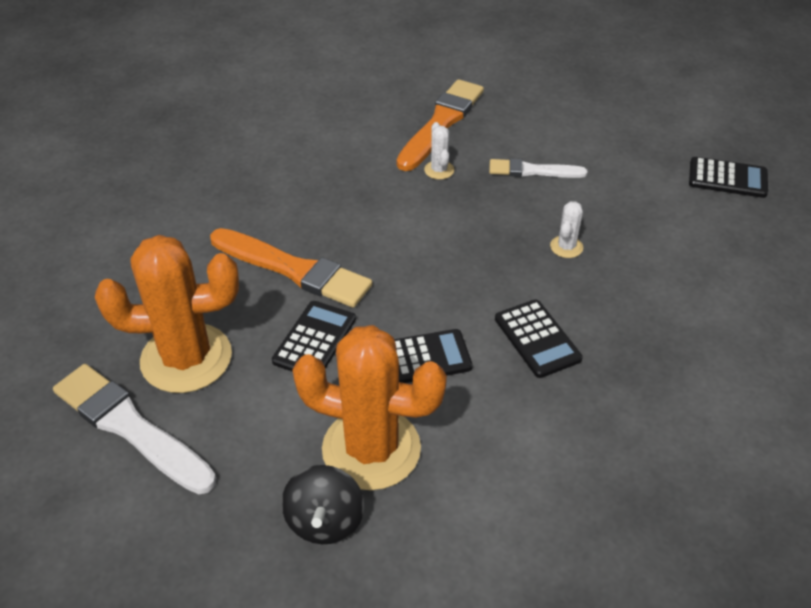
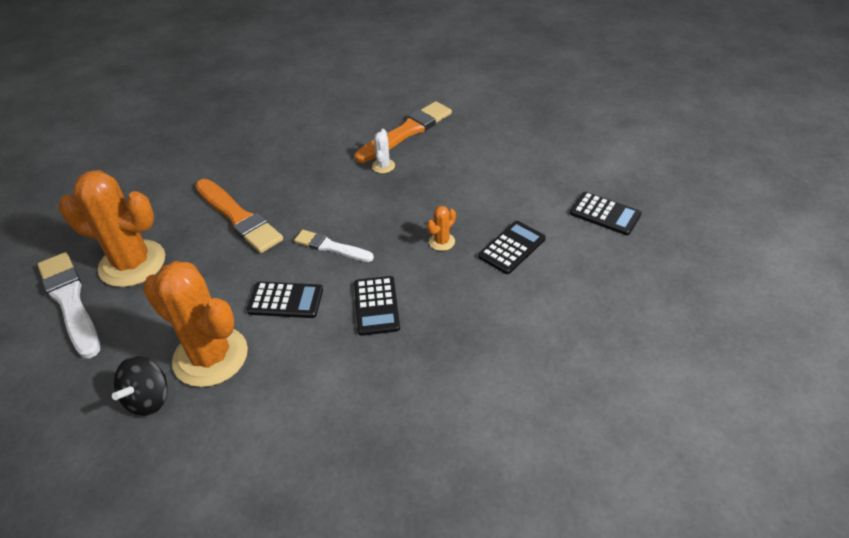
camera: 20 degrees right, 0 degrees up
black calculator [272,301,356,372] -> black calculator moved to [478,221,546,274]
white brush [489,158,587,178] -> white brush moved to [294,230,374,262]
white cactus [550,201,583,258] -> orange cactus [427,206,456,251]

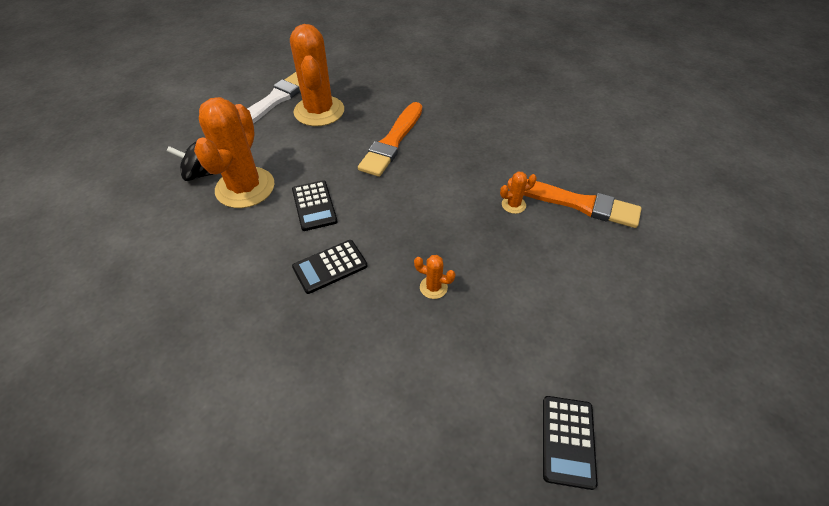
camera: 65 degrees right, 5 degrees up
white brush [294,230,374,262] -> none
white cactus [372,129,395,173] -> orange cactus [500,172,537,214]
black calculator [478,221,546,274] -> none

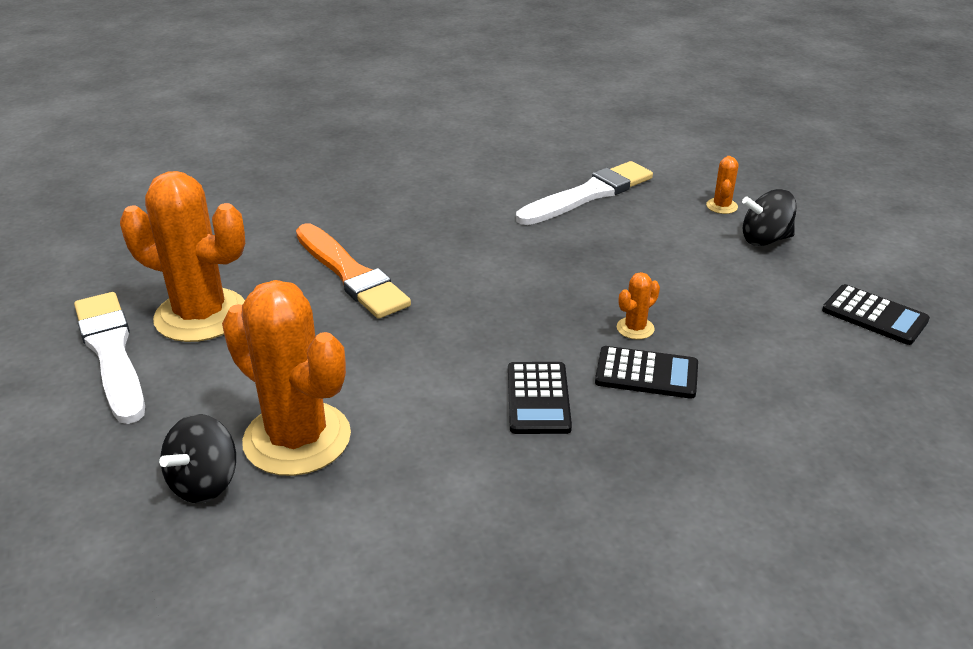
camera: 60 degrees left, 15 degrees down
black calculator [292,180,338,231] -> black calculator moved to [595,346,698,399]
orange cactus [500,172,537,214] -> orange cactus moved to [706,156,739,214]
orange brush [507,178,642,228] -> white brush [516,161,653,225]
none -> black spinning top [742,189,797,246]

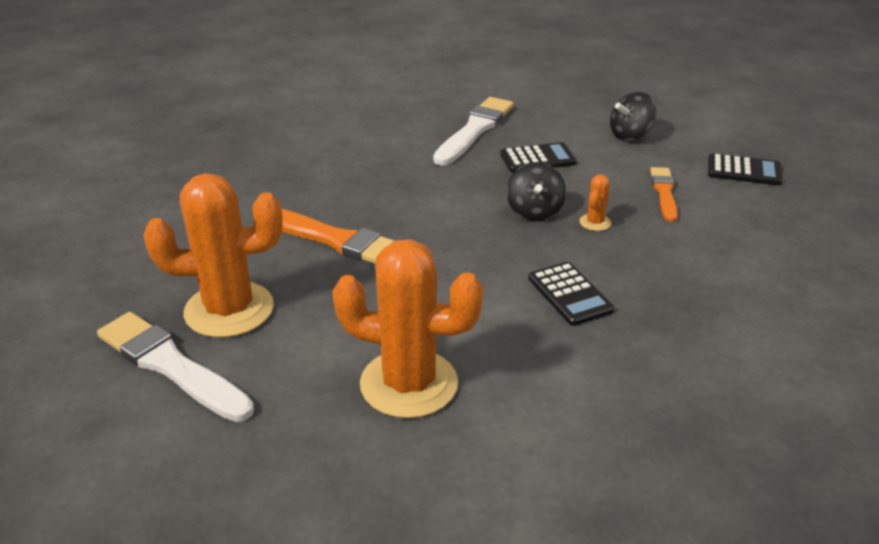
camera: 25 degrees left, 0 degrees up
black spinning top [159,414,236,503] -> black spinning top moved to [507,162,566,221]
black calculator [595,346,698,399] -> black calculator moved to [500,142,577,172]
orange cactus [706,156,739,214] -> none
none -> orange brush [650,167,678,222]

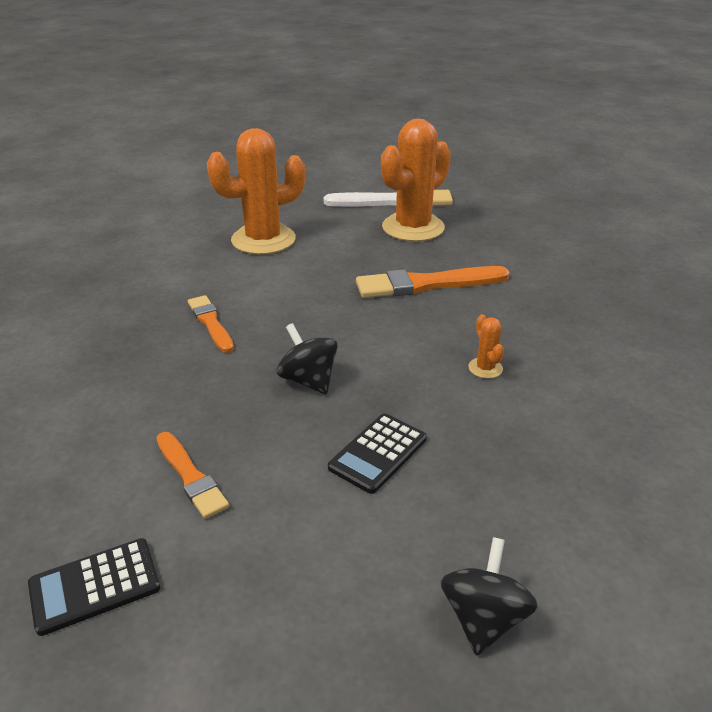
camera: 140 degrees right, 0 degrees up
white brush [433,97,514,166] -> none
black calculator [528,262,615,326] -> orange brush [188,295,234,353]
orange cactus [580,175,611,231] -> orange cactus moved to [468,314,504,379]
black spinning top [610,92,656,141] -> black spinning top moved to [441,537,538,656]

